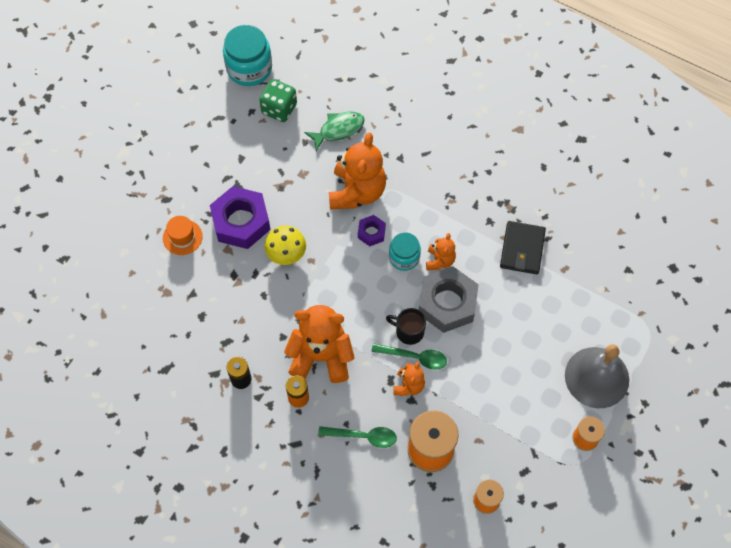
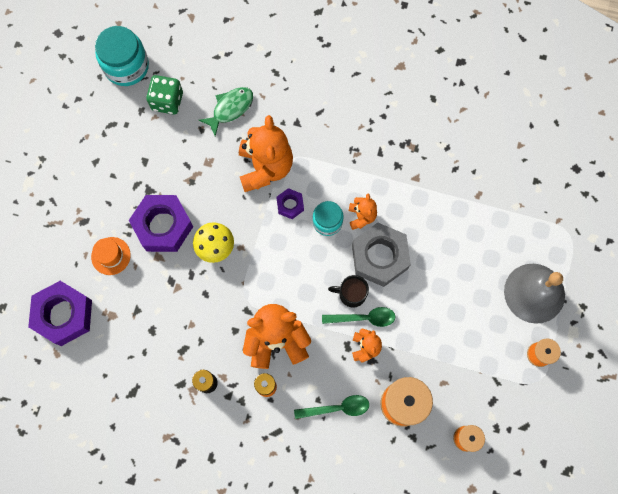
camera: 15 degrees left, 10 degrees up
black wallet [500,221,546,274] -> none
none -> purple nut [28,281,92,346]

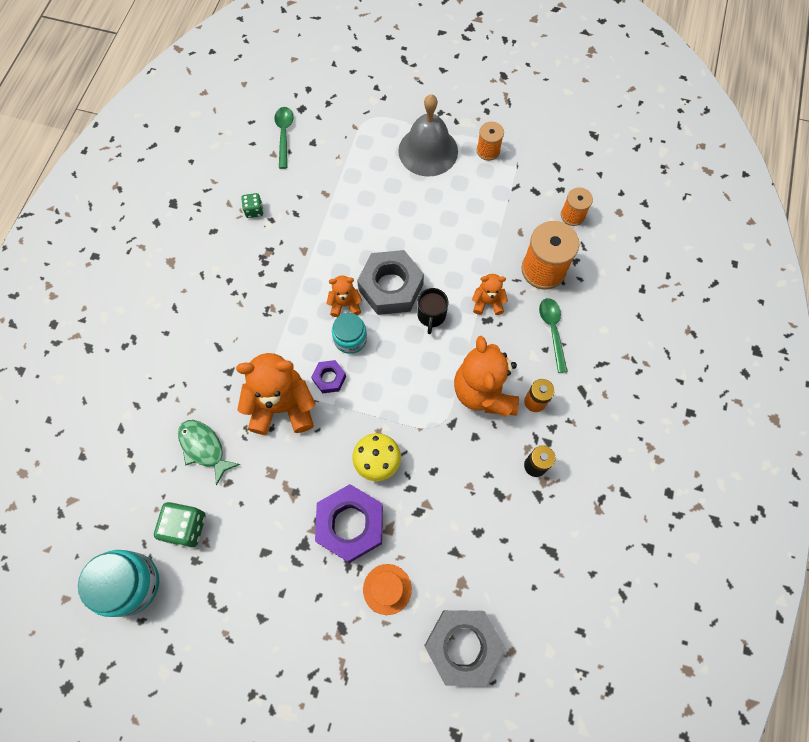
camera: 90 degrees left, 5 degrees down
purple nut [28,281,92,346] -> grey nut [424,610,505,686]
green spoon [322,307,396,327] -> green spoon moved to [274,107,294,169]
none -> green dice [241,193,263,218]

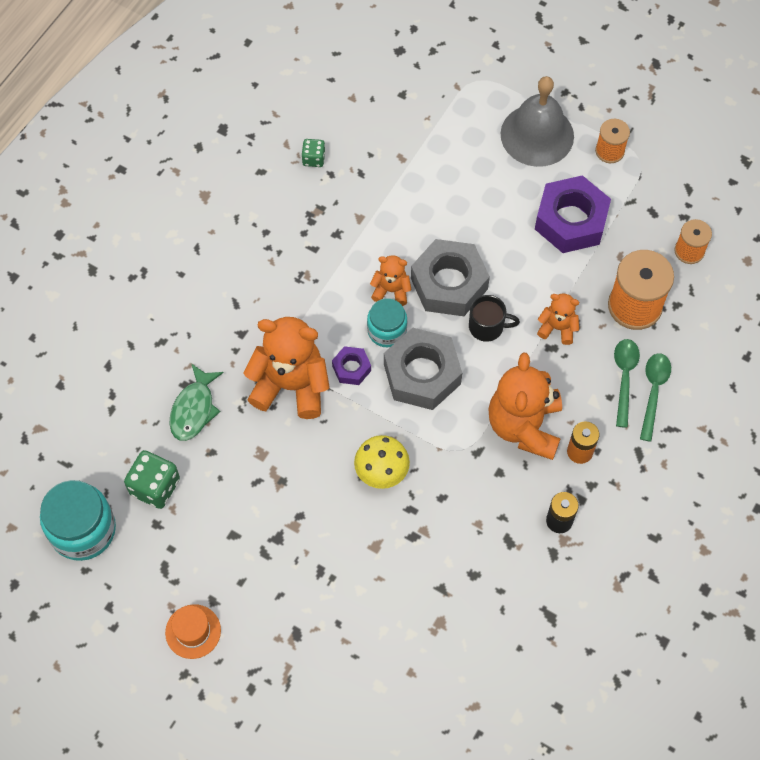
camera: 15 degrees right, 5 degrees down
green fish [178,420,240,486] -> green fish turned 135 degrees counterclockwise [169,363,224,441]
green spoon [274,107,294,169] -> green spoon moved to [640,353,671,442]
purple nut [315,484,383,563] -> purple nut moved to [535,175,611,253]
orange hat [363,564,412,615] -> orange hat moved to [165,604,221,659]
black mug [417,288,448,334] -> black mug turned 105 degrees counterclockwise [469,295,520,342]
grey nut [424,610,505,686] -> grey nut moved to [384,328,462,410]

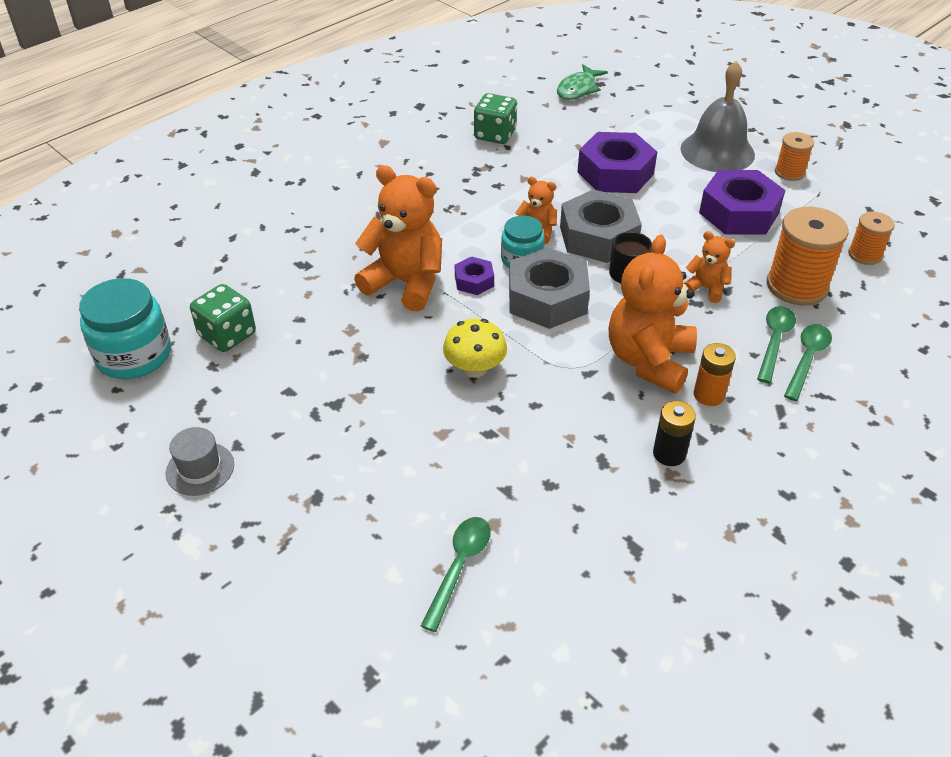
camera: 15 degrees right, 20 degrees down
orange hat [165,604,221,659] -> grey hat [166,427,234,496]
green fish [169,363,224,441] -> green fish moved to [557,64,608,100]
green dice [302,139,325,167] -> green dice [474,93,517,144], size x1.73
none -> green spoon [421,517,491,632]
none -> purple nut [578,132,657,193]

